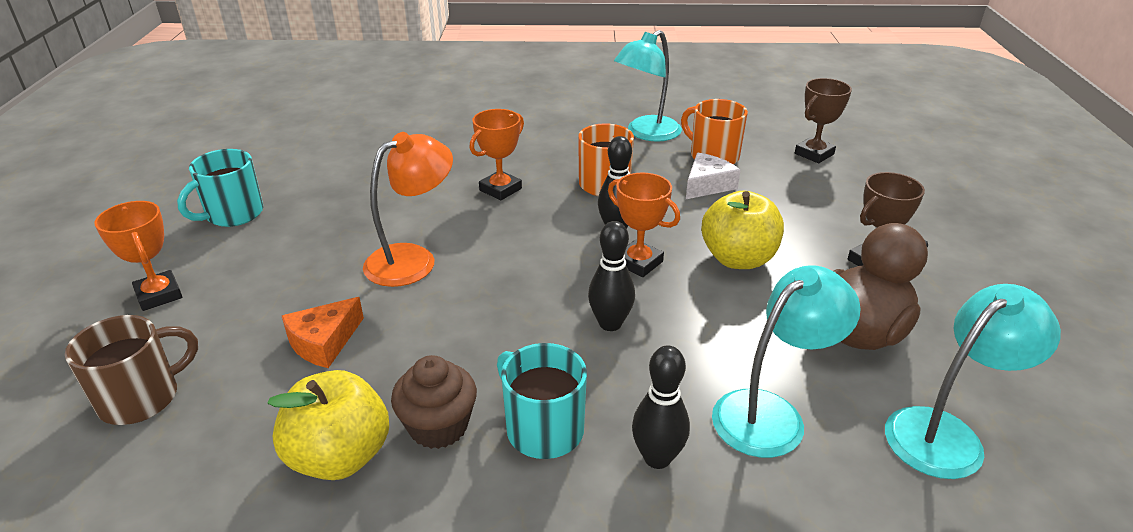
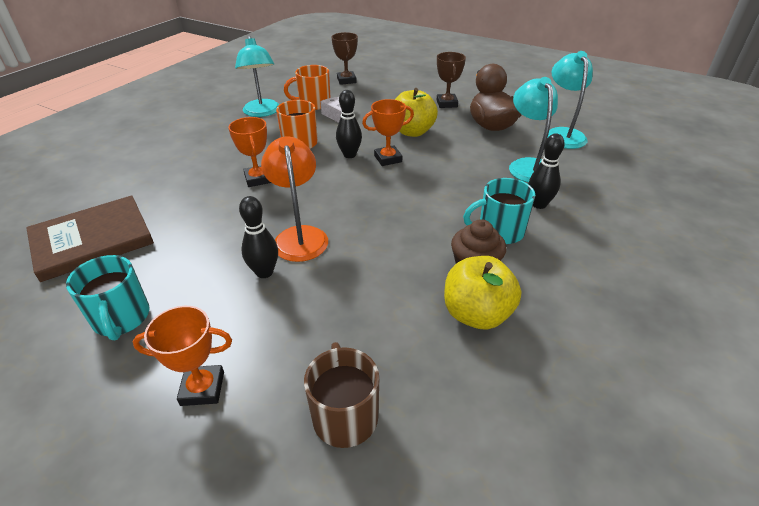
camera: 60 degrees left, 5 degrees up
orange cheese [282,297,364,368] -> none
black bowling pin [588,221,635,331] -> black bowling pin moved to [239,196,278,278]
none -> brown book [26,195,154,282]

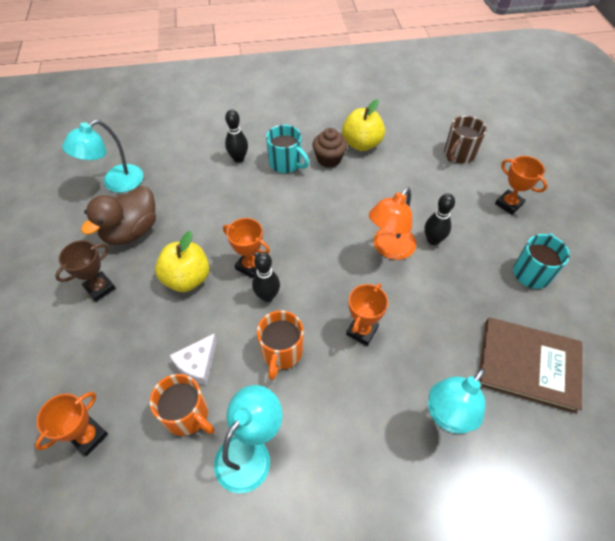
camera: 130 degrees left, 15 degrees up
brown trophy [331,32,358,85] -> orange trophy [35,392,108,456]
turquoise lamp [509,77,558,183] -> turquoise lamp moved to [428,368,486,434]

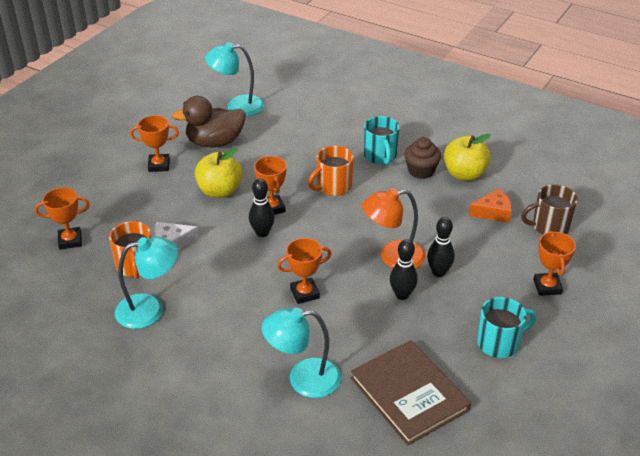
camera: 40 degrees right, 15 degrees down
brown trophy [55,240,116,302] -> orange trophy [130,115,179,172]
black bowling pin [225,110,248,163] -> black bowling pin moved to [390,239,418,300]
orange mug [257,310,304,380] -> orange mug moved to [308,146,354,196]
none -> orange cheese [469,188,512,223]

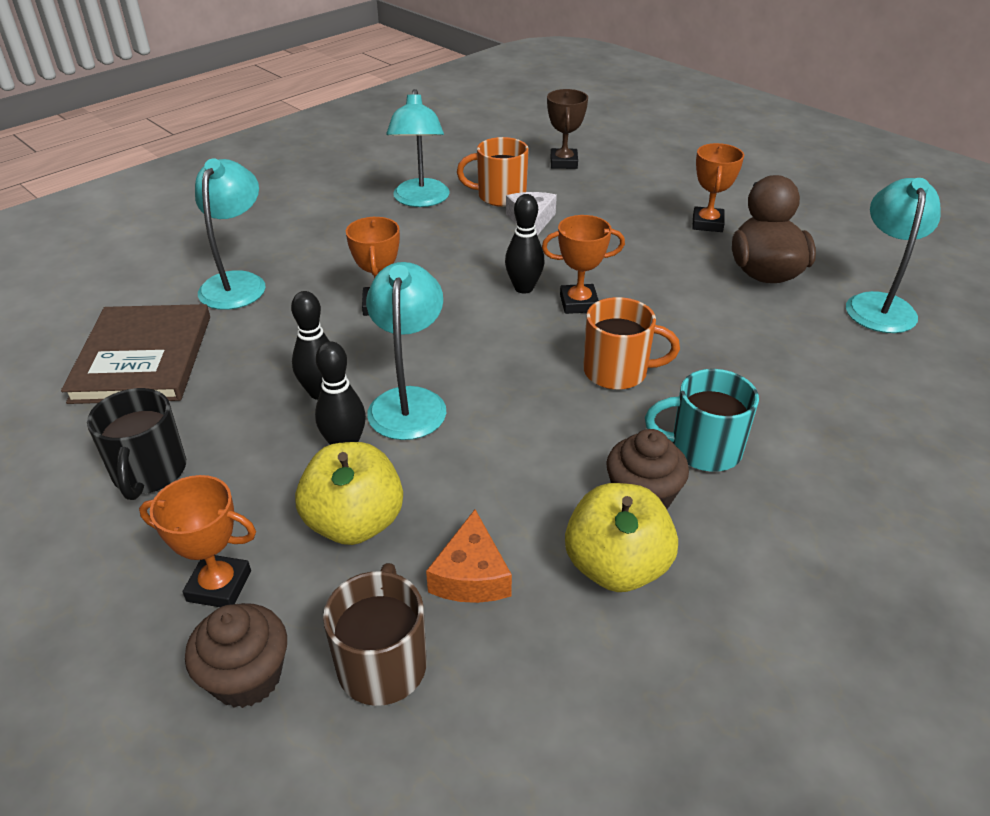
camera: 105 degrees right, 0 degrees up
orange trophy [35,187,90,250] -> brown trophy [547,89,588,169]
yellow apple [195,148,243,198] -> yellow apple moved to [295,442,403,545]
orange mug [308,146,354,196] -> orange mug turned 120 degrees clockwise [583,297,680,390]
brown book [351,340,471,445] -> brown book turned 75 degrees counterclockwise [61,304,210,404]
orange lamp [362,188,426,269] -> turquoise lamp [366,262,446,440]
turquoise mug [477,297,536,358] -> black mug [87,388,186,500]
none -> brown cupcake [185,603,287,708]

